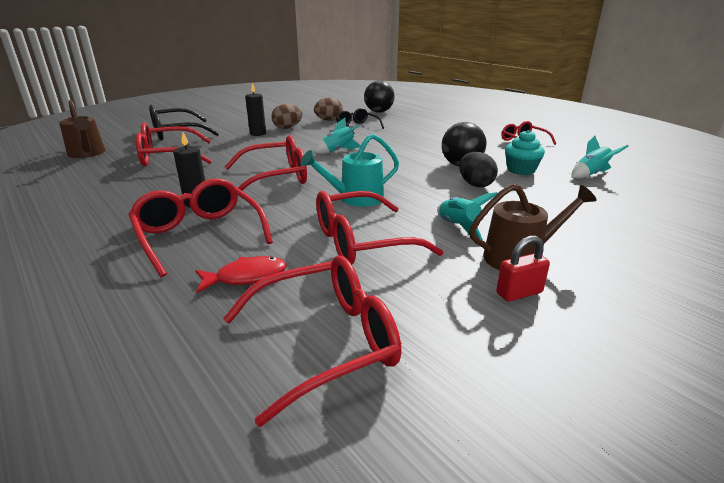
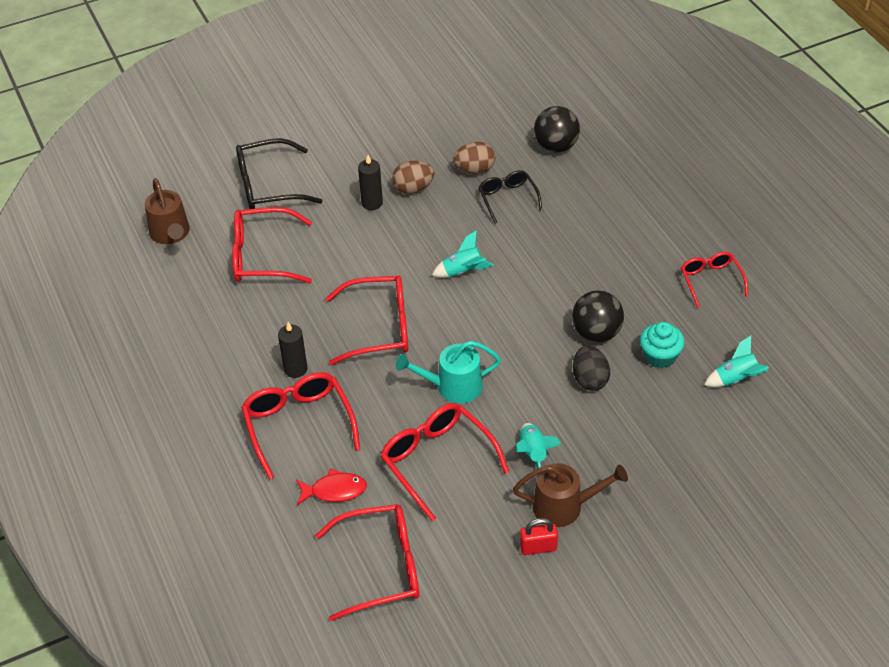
camera: 15 degrees right, 20 degrees up
red glasses [316,191,444,264] -> red glasses turned 60 degrees clockwise [380,403,509,521]

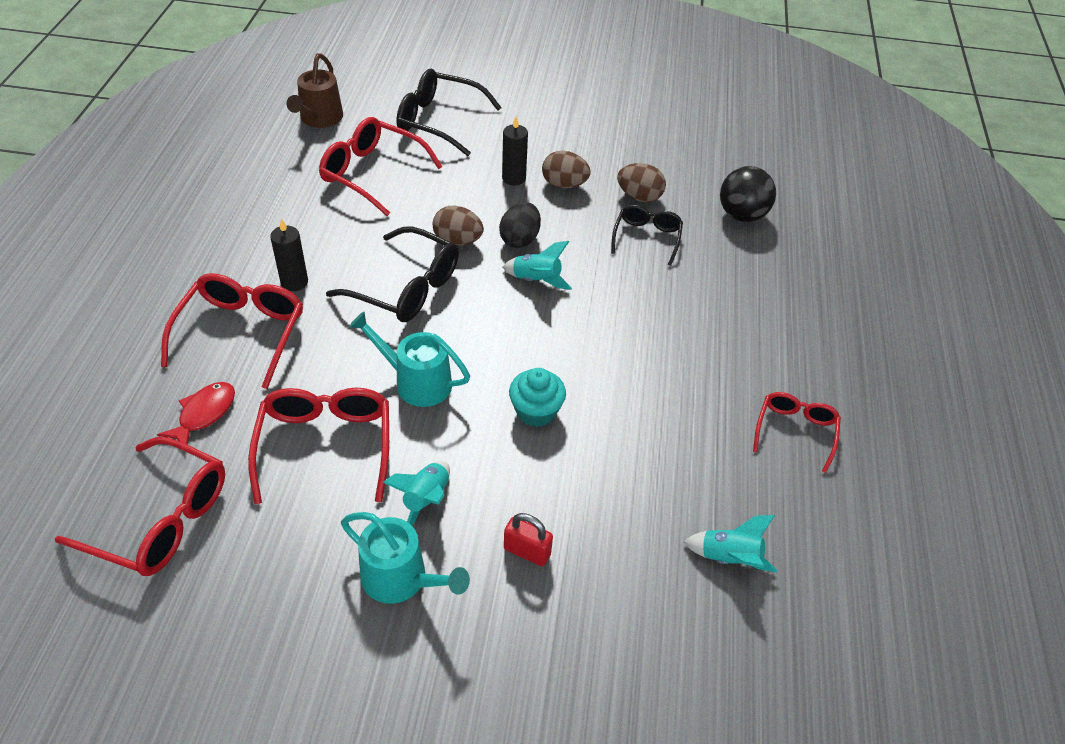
camera: 30 degrees right, 0 degrees up
red fish [296,469,367,505] -> red fish turned 90 degrees counterclockwise [157,382,235,445]
red glasses [325,275,408,365] -> black glasses [326,226,459,322]
brown watering can [513,463,628,527] -> turquoise watering can [341,512,470,604]
red padlock [520,518,558,555] -> red padlock moved to [504,513,553,566]
black ball [572,290,624,342] -> none
black egg [573,346,610,391] -> black egg moved to [499,202,541,248]
turquoise cupcake [640,322,685,368] -> turquoise cupcake moved to [509,368,566,427]
none -> brown egg [433,205,484,246]

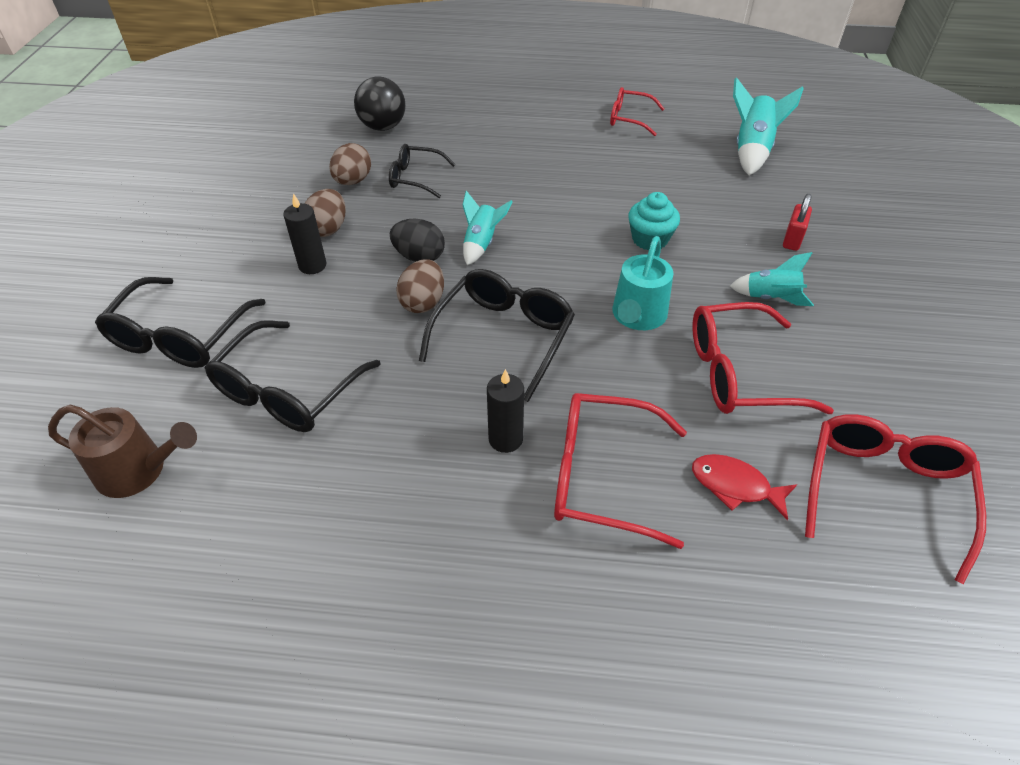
camera: 90 degrees left, 0 degrees up
red glasses [319,117,443,216] -> black glasses [205,320,381,432]
turquoise watering can [341,512,470,604] -> none
turquoise rocket [684,515,777,573] -> turquoise rocket [733,77,804,175], size x1.53

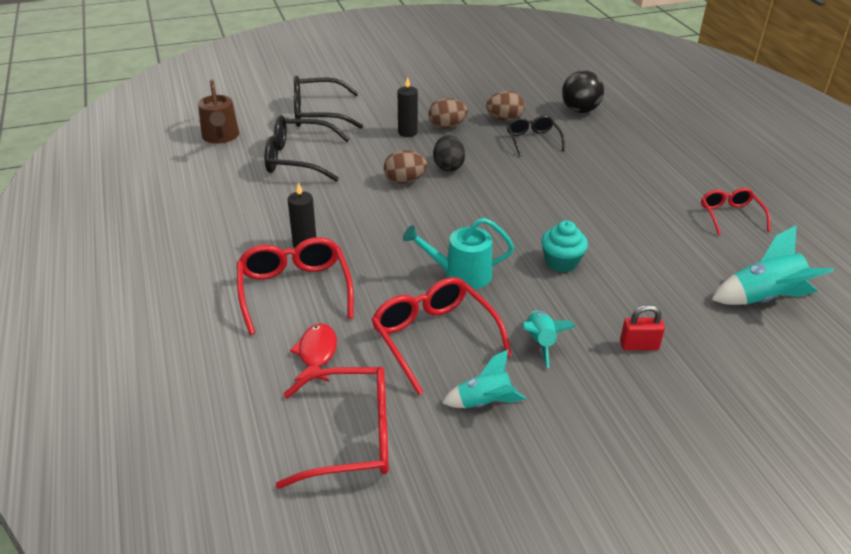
camera: 65 degrees right, 10 degrees down
black glasses [419,269,575,402] -> none
turquoise rocket [462,191,513,265] -> turquoise rocket moved to [442,350,526,408]

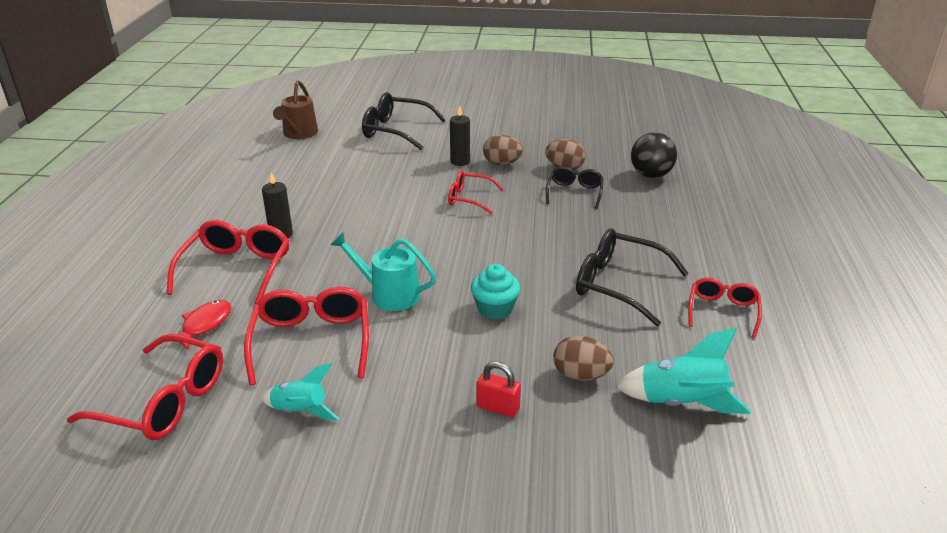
camera: 25 degrees right, 5 degrees down
black glasses [265,115,350,182] -> black glasses moved to [576,228,688,326]
brown egg [384,150,427,184] -> brown egg moved to [553,336,614,381]
black egg [433,135,465,172] -> red glasses [448,171,504,214]
turquoise rocket [522,311,576,368] -> none

